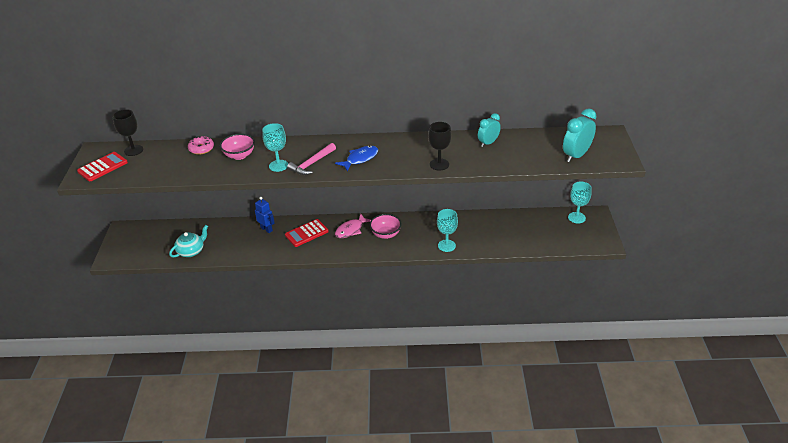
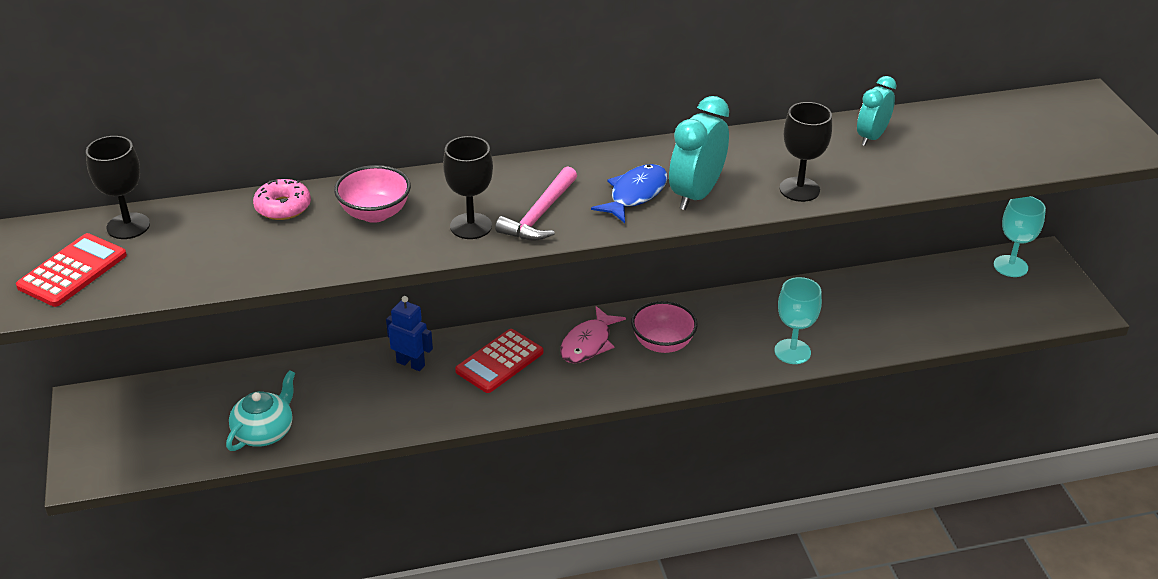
camera: 15 degrees left, 0 degrees up
turquoise goblet [262,123,288,172] -> black goblet [443,136,493,239]
turquoise clock [563,108,597,162] -> turquoise clock moved to [669,96,729,210]

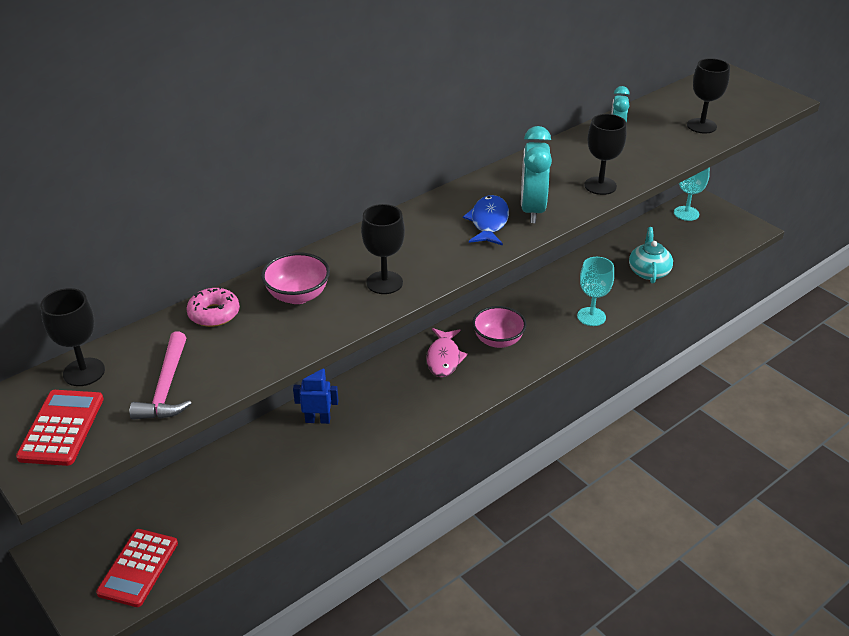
camera: 25 degrees left, 0 degrees up
turquoise teapot [226,370,295,451] -> turquoise teapot moved to [629,227,673,284]
red calculator [455,329,543,393] -> red calculator moved to [96,529,178,607]
pink hammer [495,166,577,240] -> pink hammer moved to [129,332,192,420]
none -> black goblet [687,58,730,134]

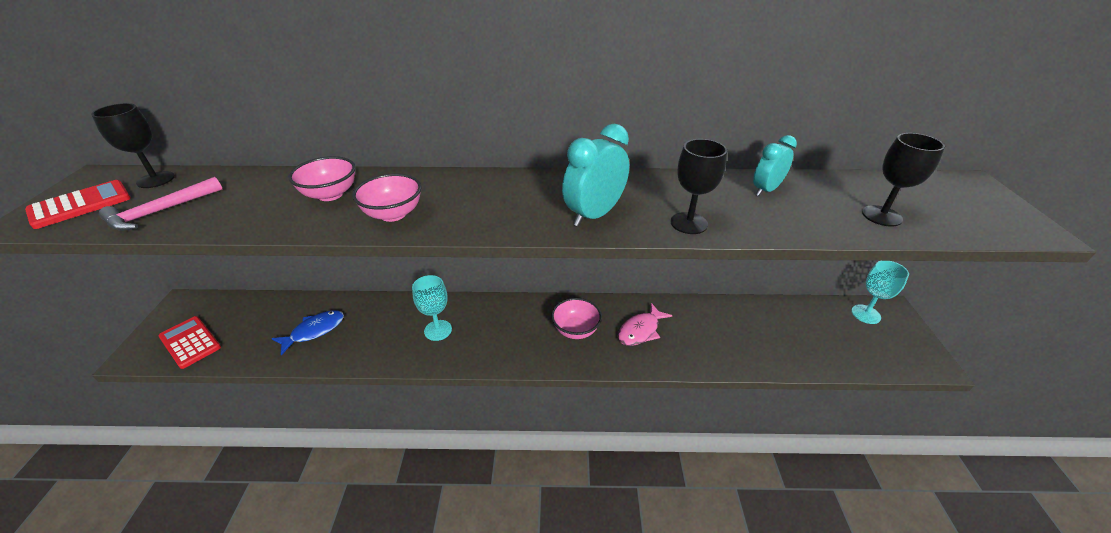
camera: 40 degrees right, 0 degrees up
red calculator [96,529,178,607] -> red calculator turned 75 degrees clockwise [159,316,221,369]
pink donut [186,286,240,327] -> none
blue robot [293,368,338,424] -> none
black goblet [361,204,405,294] -> pink bowl [352,173,421,222]
pink fish [427,328,468,377] -> pink fish moved to [618,303,673,346]
blue fish [463,195,509,246] -> blue fish moved to [271,310,344,356]
turquoise goblet [577,257,614,326] -> turquoise goblet moved to [412,275,452,341]
turquoise teapot [629,227,673,284] -> none

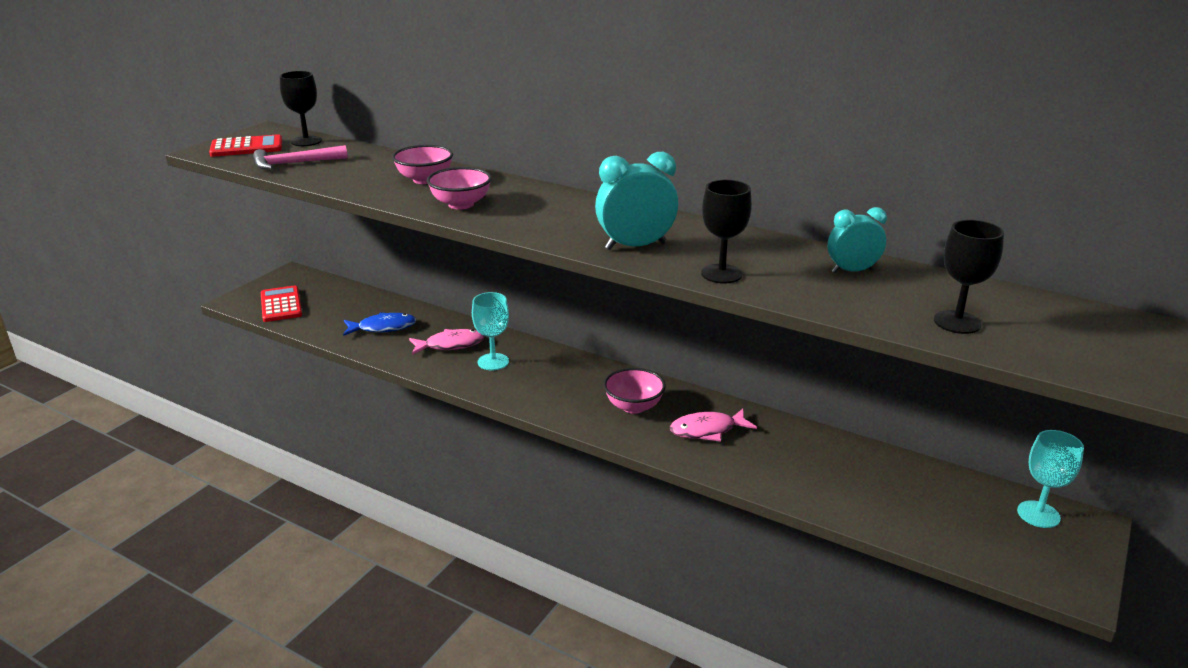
camera: 30 degrees right, 10 degrees down
none -> pink fish [409,329,484,355]

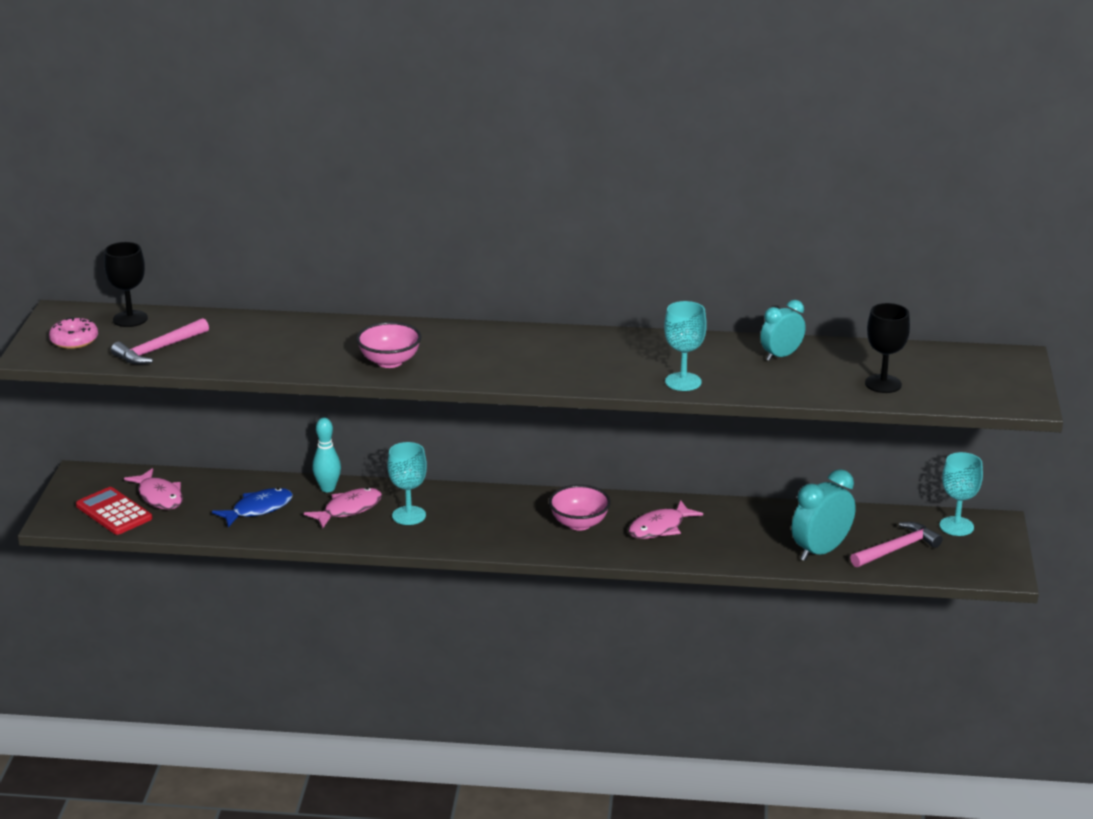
camera: 25 degrees left, 0 degrees up
red calculator [209,134,282,157] -> pink donut [49,317,98,349]
pink bowl [392,145,453,184] -> none
turquoise clock [595,152,678,250] -> turquoise clock moved to [792,469,856,561]
black goblet [701,180,752,284] -> turquoise goblet [664,301,707,391]
none -> pink fish [124,468,183,510]
none -> turquoise bowling pin [313,418,341,492]
none -> pink hammer [850,522,943,567]

